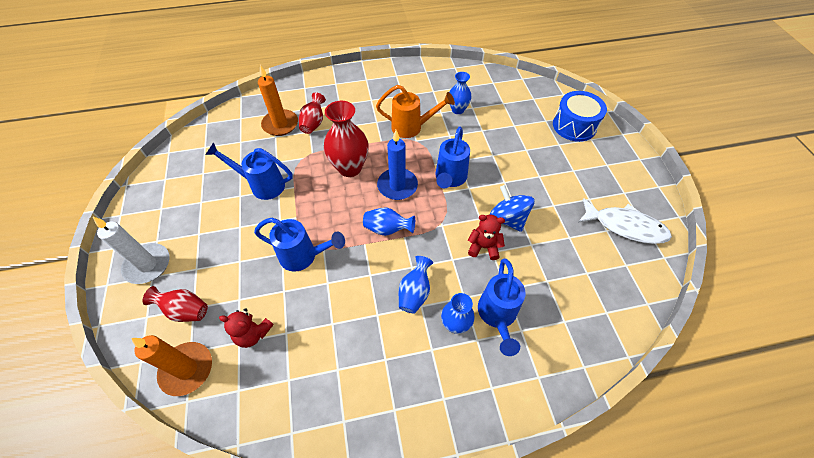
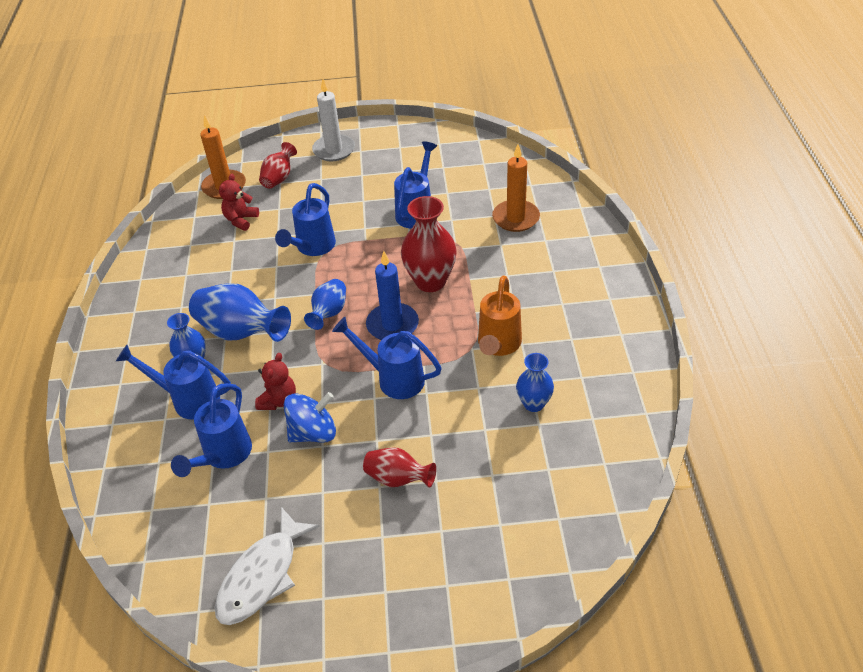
camera: 100 degrees right, 10 degrees down
red vase [299,92,326,134] -> red vase moved to [363,448,436,487]
blue vase [399,256,433,314] -> blue vase [189,283,291,342], size x1.68
blue drum [553,91,607,142] -> none
none -> blue watering can [171,383,252,477]

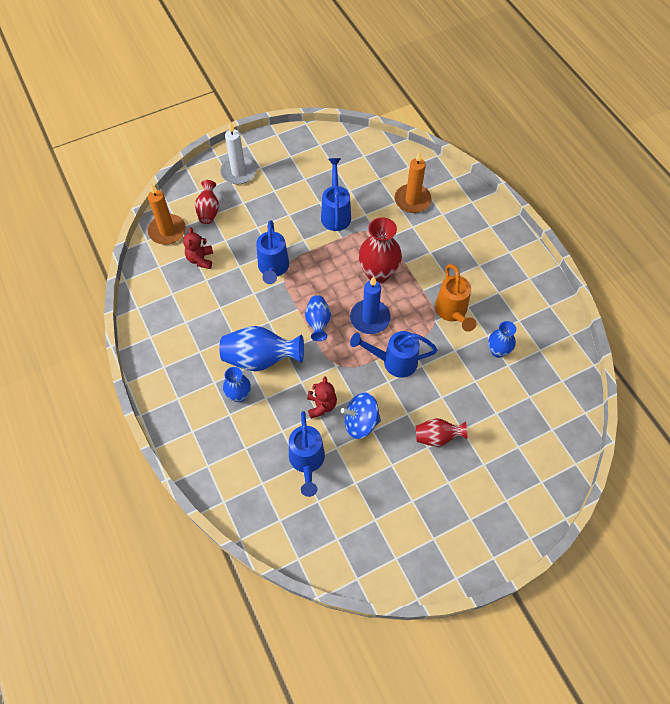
camera: 25 degrees left, 15 degrees up
blue watering can [116,345,231,420] -> none
white fish [215,507,320,625] -> none
blue spinning top [284,392,336,442] -> blue spinning top turned 135 degrees counterclockwise [341,393,381,439]

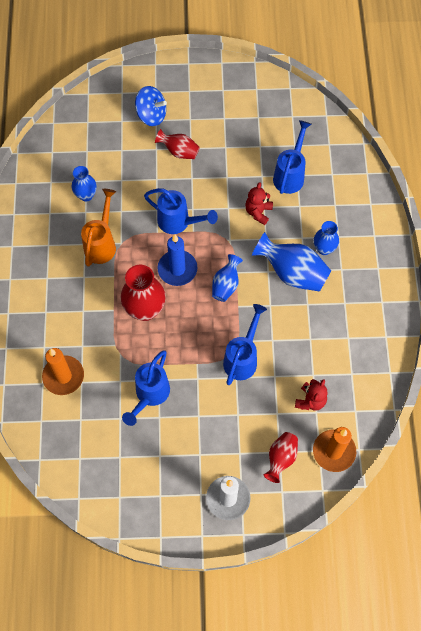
camera: 155 degrees left, 5 degrees up
blue spinning top [341,393,381,439] -> blue spinning top moved to [135,86,167,126]

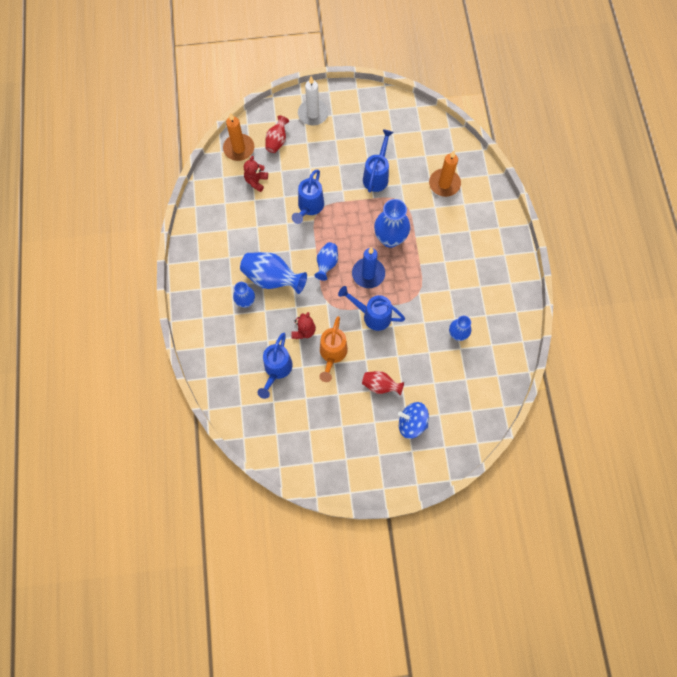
camera: 175 degrees right, 5 degrees up
orange watering can [81,189,116,267] -> orange watering can moved to [319,316,348,382]
red vase [121,265,166,321] -> blue vase [374,199,410,248]

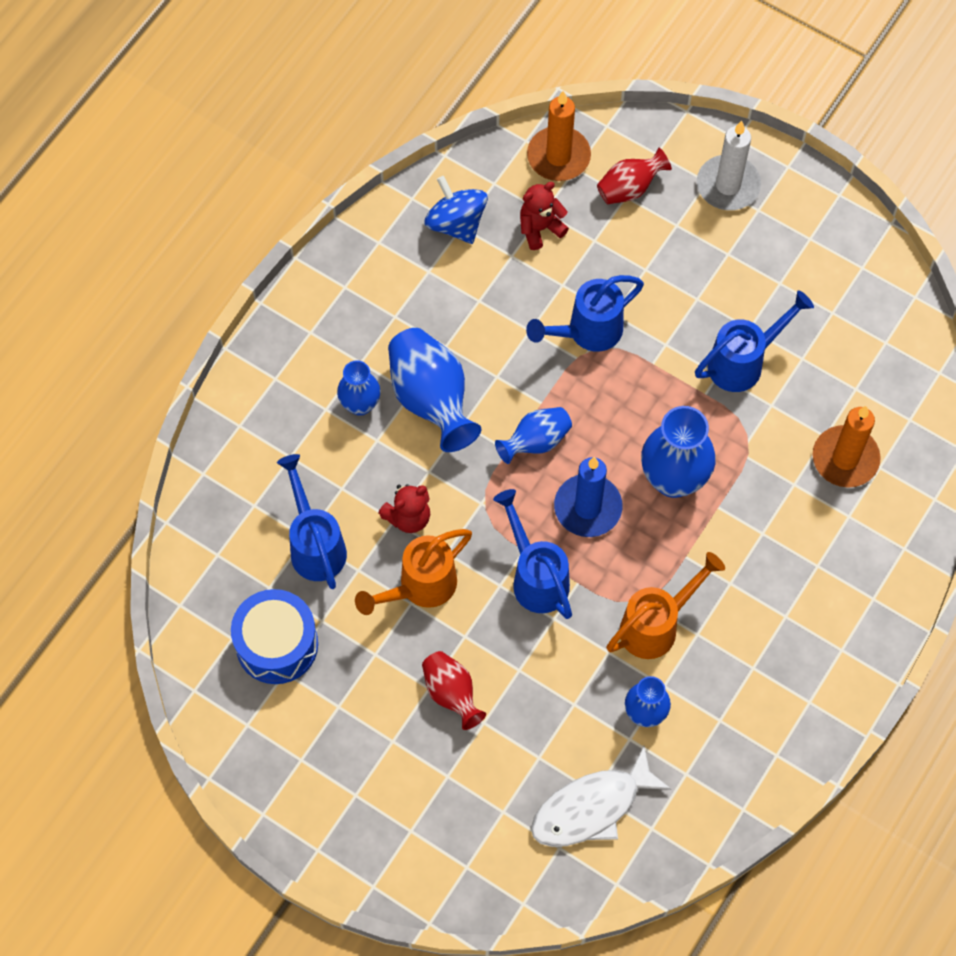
camera: 40 degrees right, 5 degrees down
blue watering can [257,333,293,399] -> blue watering can turned 105 degrees clockwise [277,454,347,589]
blue spinning top [398,402,429,439] -> blue spinning top moved to [425,176,488,244]
none -> blue drum [231,589,318,684]
none -> white fish [531,746,671,847]
none -> orange watering can [606,552,725,659]

